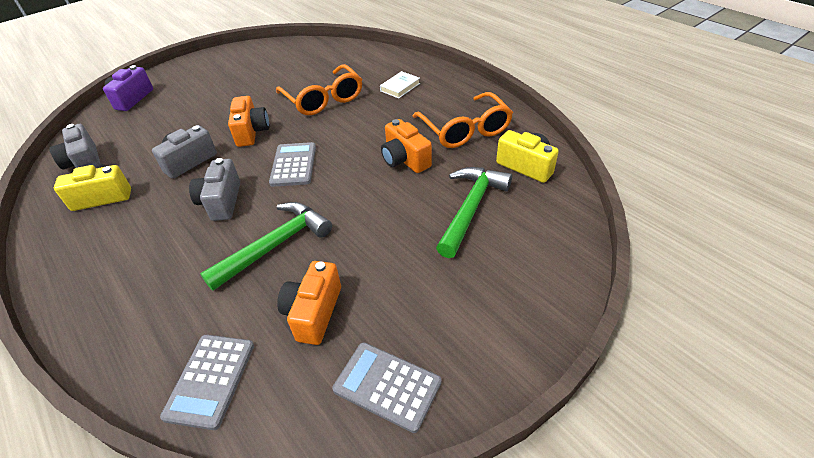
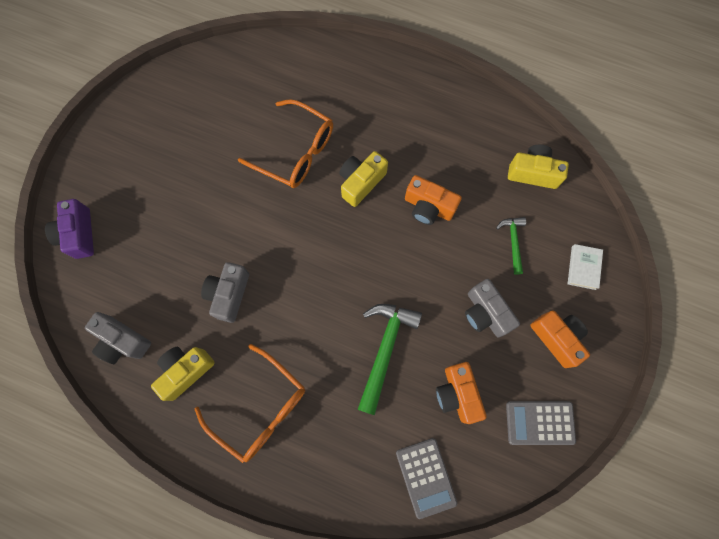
camera: 30 degrees left, 30 degrees up
grey camera [189,158,240,221] -> grey camera moved to [465,279,520,337]
orange camera [228,96,269,147] -> orange camera moved to [530,310,590,368]
grey calculator [269,142,316,187] -> none
white book [380,71,420,98] -> white book moved to [568,244,603,290]
orange glasses [412,92,513,148] -> orange glasses moved to [194,344,305,463]
green hammer [436,167,512,258] -> green hammer [496,217,526,275], size x0.55
none -> yellow camera [339,151,388,207]

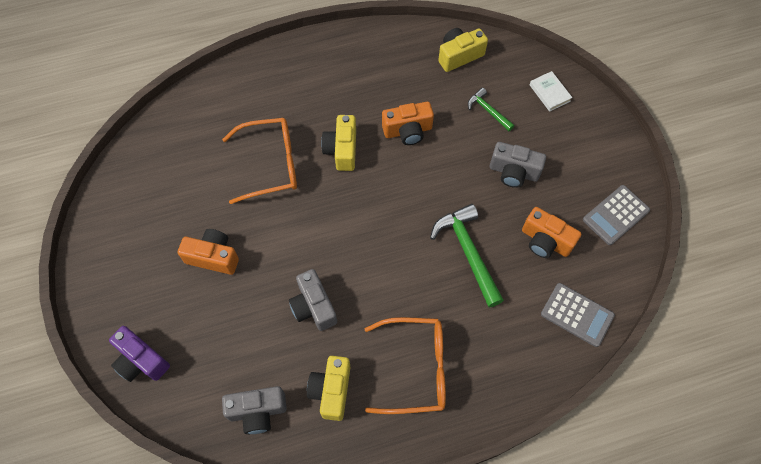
camera: 40 degrees left, 10 degrees down
orange camera [530,310,590,368] -> orange camera moved to [177,229,239,275]

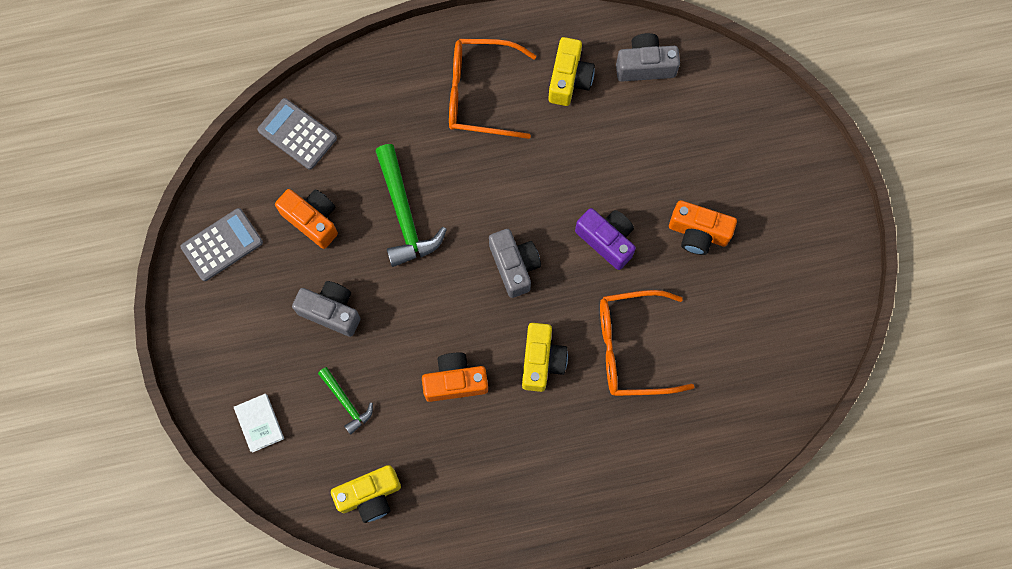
camera: 175 degrees left, 10 degrees up
purple camera [109,326,170,382] -> purple camera moved to [575,208,636,270]
grey camera [289,269,337,331] -> grey camera moved to [489,229,541,298]

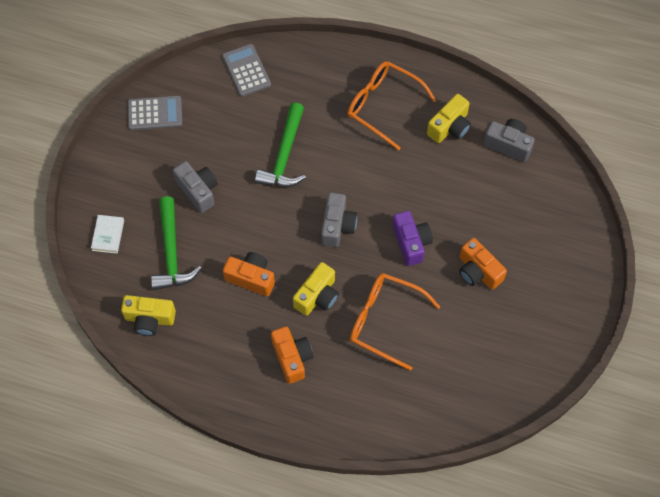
camera: 30 degrees right, 10 degrees down
orange camera [275,189,338,249] -> orange camera moved to [271,326,313,384]
green hammer [318,367,373,435] -> green hammer [151,196,201,290], size x1.81

